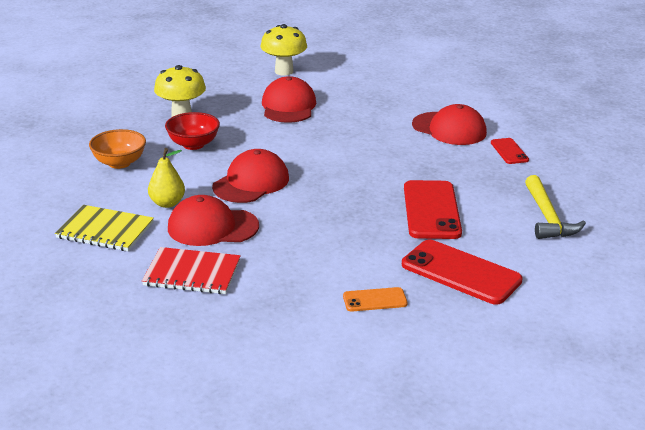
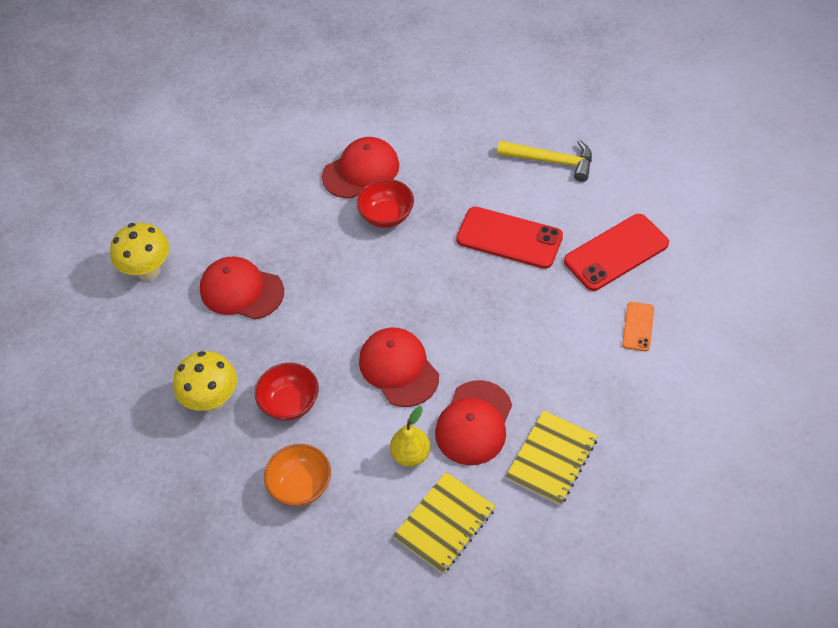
camera: 65 degrees left, 25 degrees up
red notebook [142,247,241,294] -> yellow notebook [505,410,598,506]
red phone [491,138,529,164] -> none
none -> red bowl [357,179,414,228]

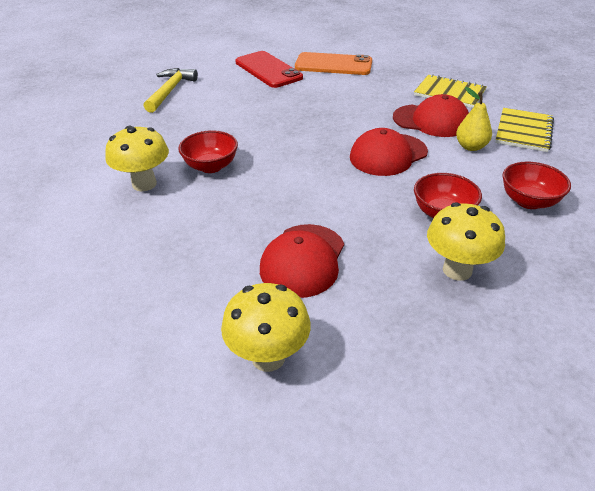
camera: 95 degrees left, 15 degrees down
orange bowl [264,444,331,506] -> red bowl [502,162,571,209]
red cap [322,137,399,198] -> yellow mushroom [105,126,169,191]
yellow notebook [393,472,496,574] -> yellow notebook turned 75 degrees clockwise [495,108,554,152]
red phone [456,207,563,269] -> none
orange phone [622,302,654,351] -> orange phone [295,52,372,75], size x1.93

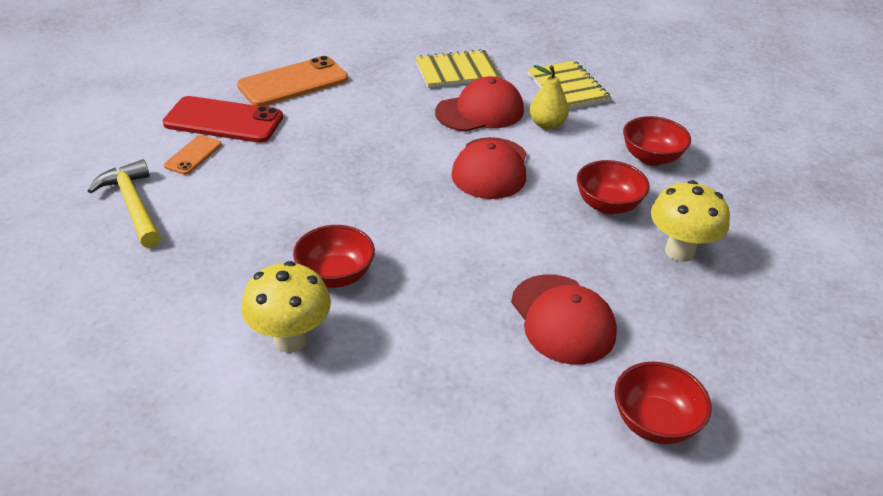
camera: 45 degrees left, 0 degrees up
yellow mushroom [221,283,311,372] -> red bowl [615,362,712,444]
none -> orange phone [164,135,222,175]

